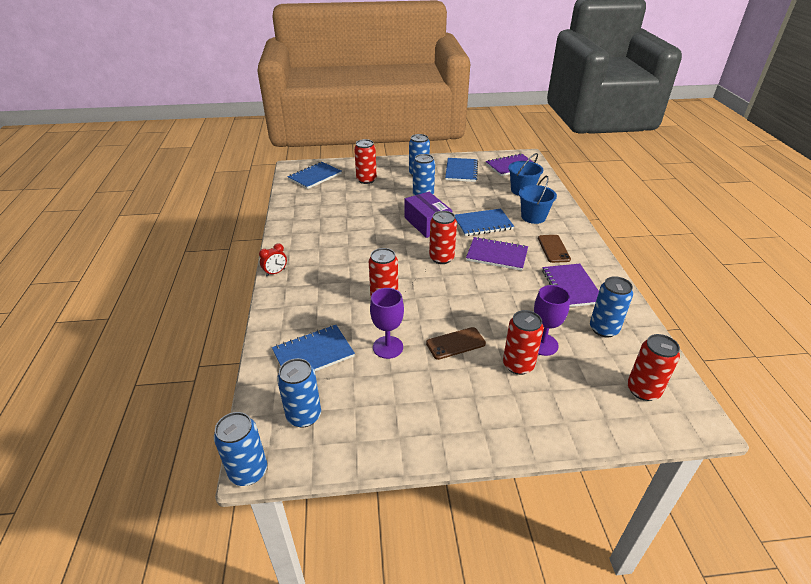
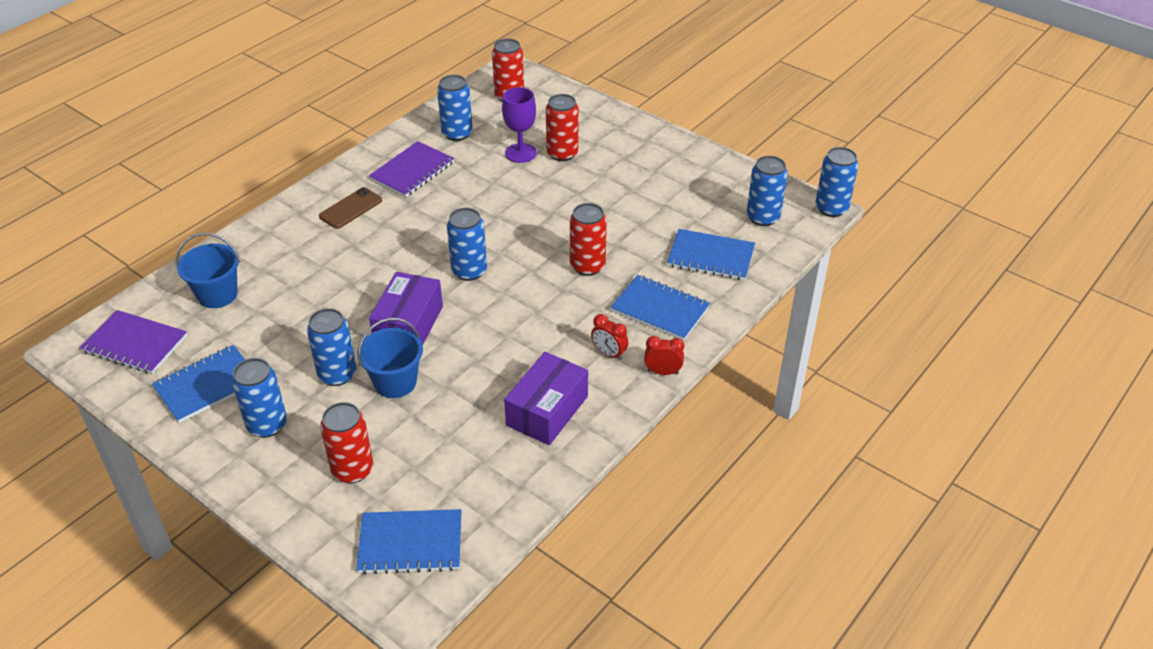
camera: 135 degrees left, 5 degrees up
purple goblet [370,288,404,359] -> none
brown phone [426,327,486,360] -> none
red can [429,211,457,264] -> blue can [447,208,487,281]
blue notebook [455,209,514,236] -> blue notebook moved to [611,275,710,341]
purple notebook [466,237,528,271] -> none
blue bucket [519,176,557,224] -> blue bucket moved to [357,318,423,398]
none -> purple box [504,352,588,445]
none -> red clock [591,314,628,360]

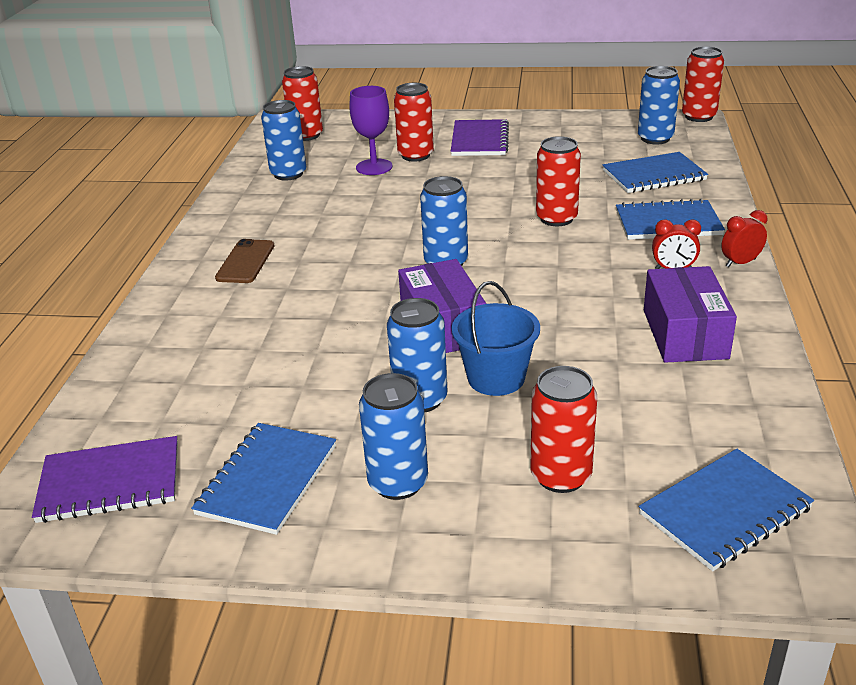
camera: 30 degrees left, 10 degrees down
blue bucket [176,233,240,308] -> none
purple notebook [369,141,454,197] -> purple notebook moved to [451,119,509,156]
blue can [815,147,859,217] -> red can [682,46,724,122]

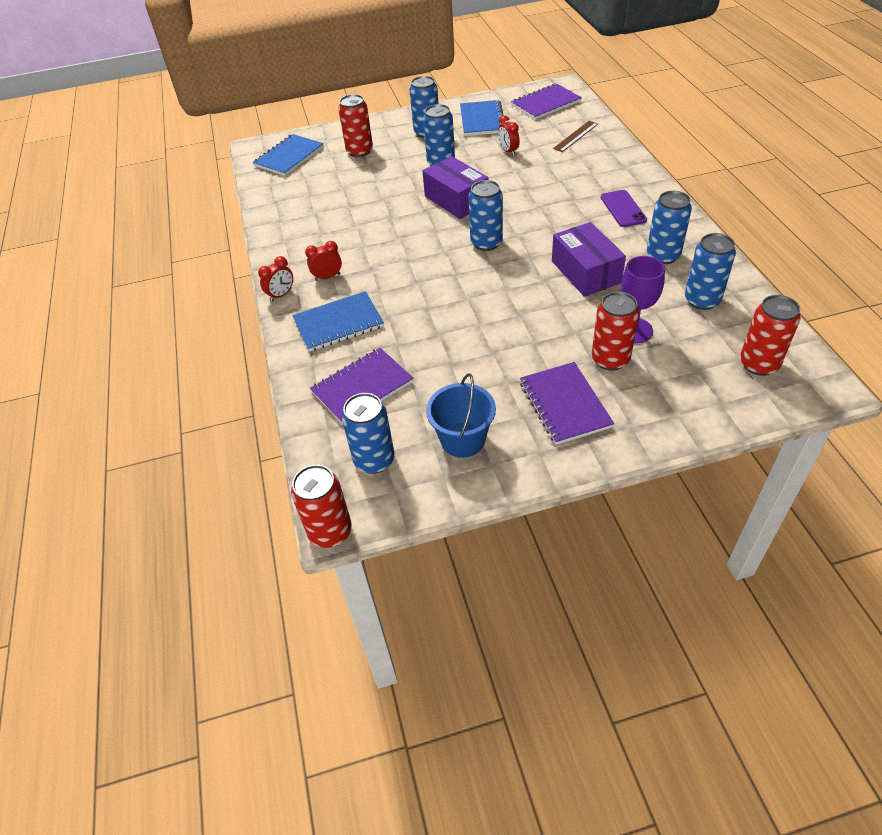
camera: 160 degrees right, 15 degrees up
brown phone [215,239,275,283] -> purple phone [601,190,647,227]
blue bucket [452,281,540,396] -> blue bucket moved to [426,373,496,458]
red can [536,136,581,226] -> none
blue notebook [603,152,708,193] -> purple notebook [310,348,413,424]
purple box [644,266,737,363] -> purple box moved to [552,222,626,297]
none -> red clock [498,115,520,156]
none -> brown ruler [553,121,598,152]
none -> blue can [647,191,692,264]

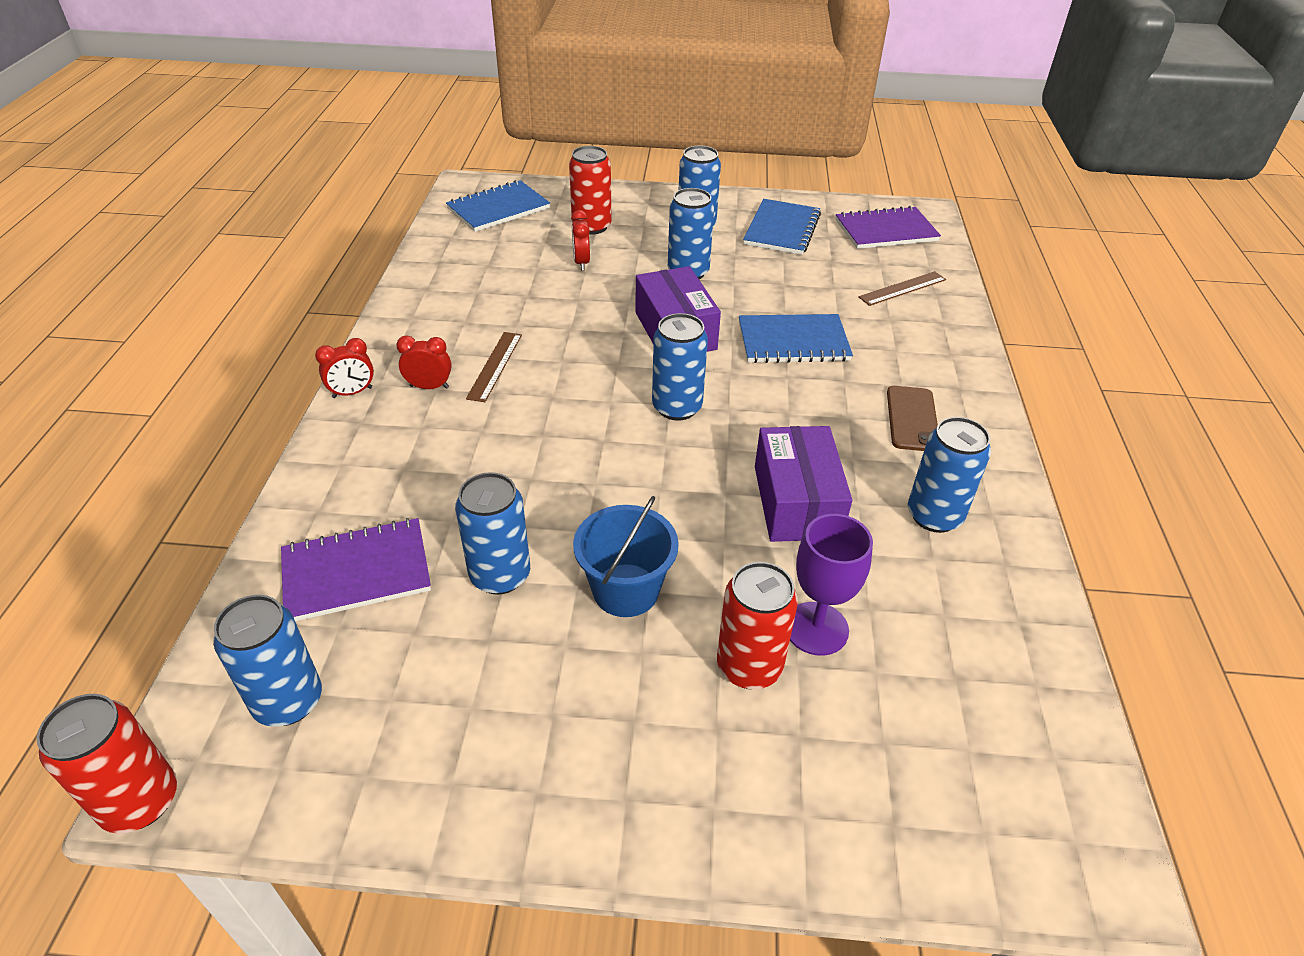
camera: 15 degrees right, 5 degrees down
blue notebook [292,291,384,352] -> blue notebook moved to [739,314,853,363]
blue bucket [426,373,496,458] -> blue bucket moved to [573,496,679,617]
red clock [498,115,520,156] -> red clock moved to [571,210,590,270]
purple notebook [520,362,614,445] -> none
purple phone [601,190,647,227] -> brown phone [887,386,938,451]
blue can [685,233,736,310] -> blue can moved to [455,472,530,595]
red can [740,295,801,376] -> none
none -> brown ruler [466,332,522,402]

